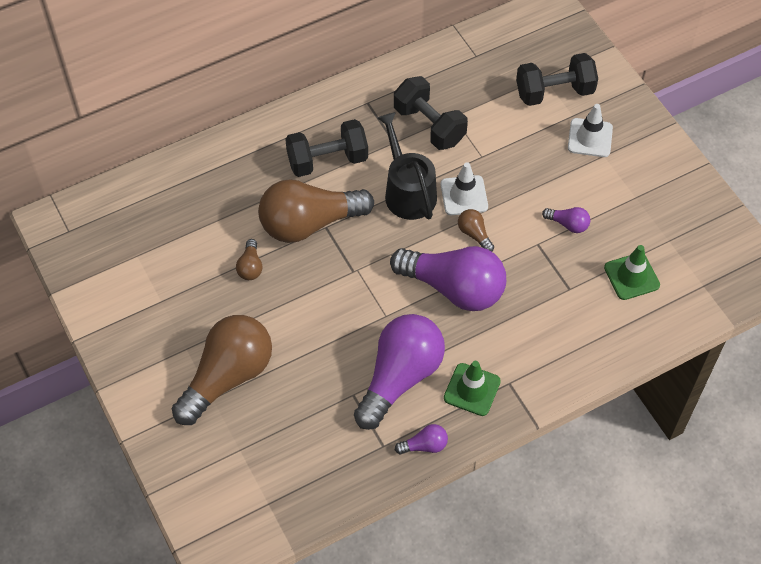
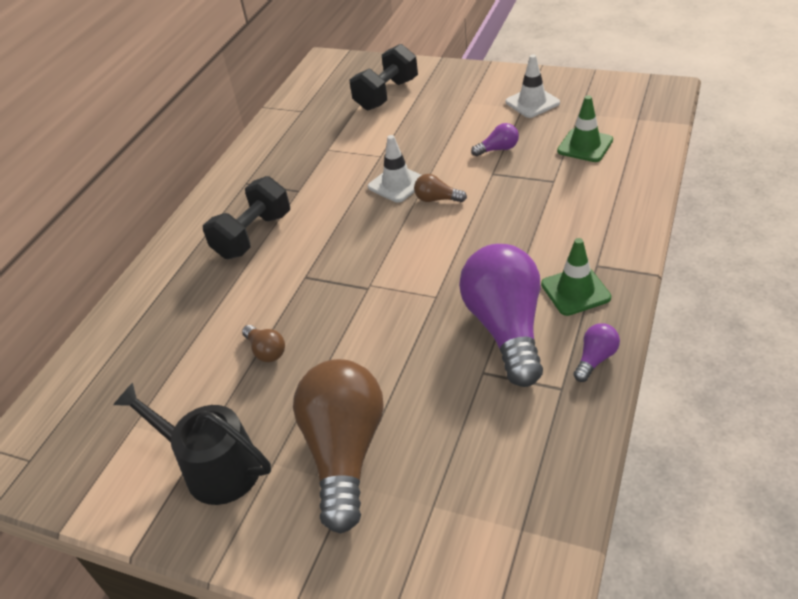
camera: 35 degrees left, 15 degrees down
brown light bulb [258,179,374,243] -> none
black watering can [377,112,437,220] -> black watering can moved to [113,382,271,505]
purple light bulb [390,246,506,311] -> none
black dumbbell [394,76,468,150] -> none
white traffic cone [568,104,613,157] -> white traffic cone moved to [505,55,560,118]

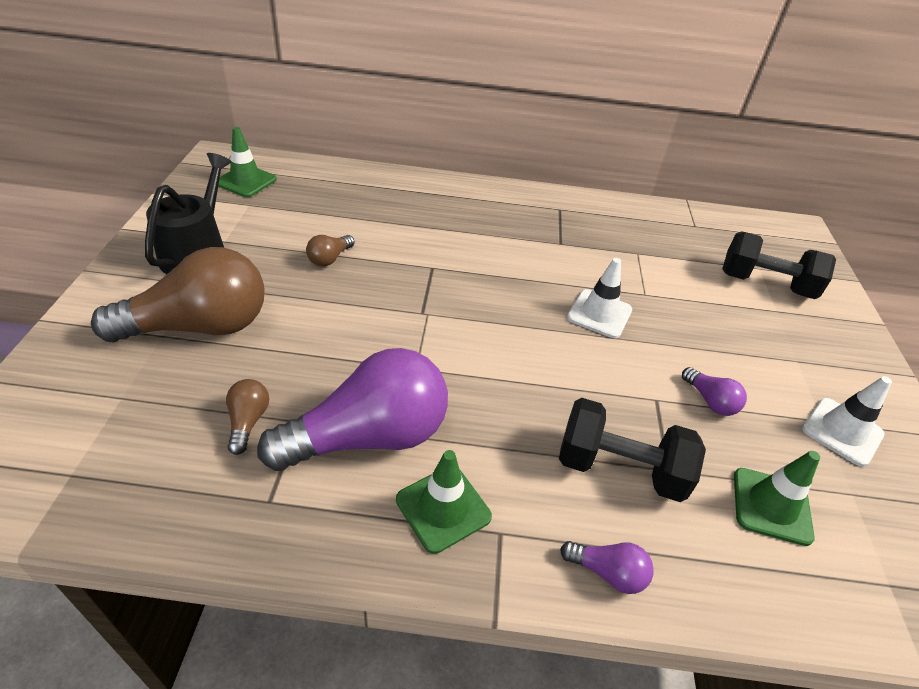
camera: 65 degrees right, 0 degrees up
black dumbbell [203,176,290,259] -> black dumbbell moved to [559,398,706,502]
brown light bulb [414,174,467,202] -> brown light bulb moved to [226,379,269,455]
purple light bulb [573,323,620,382] -> purple light bulb moved to [560,541,654,594]
none -> green traffic cone [218,127,277,197]

